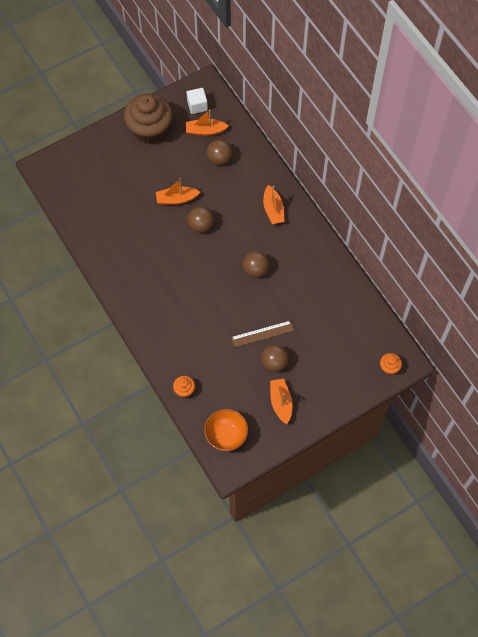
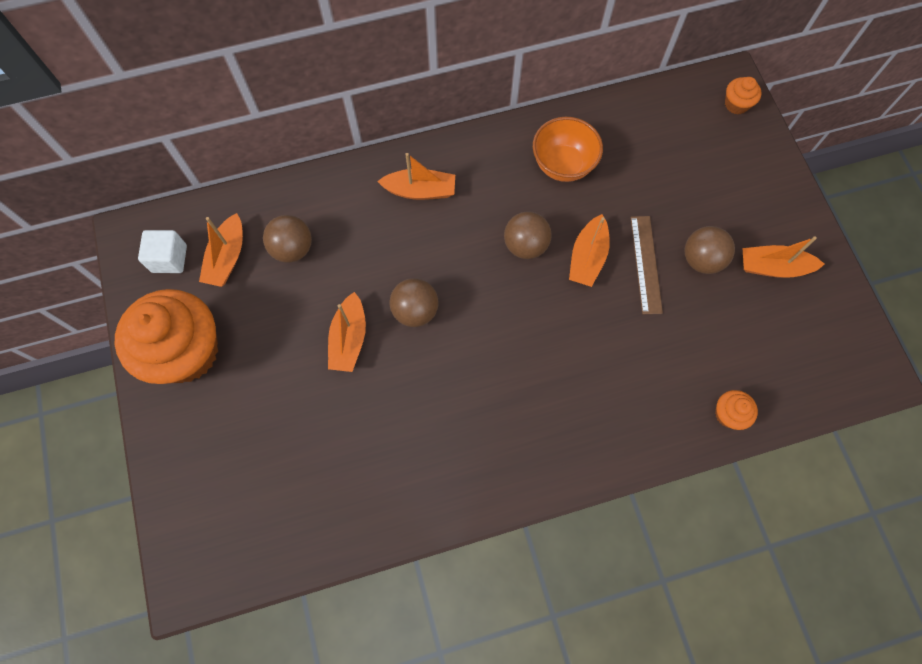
camera: 75 degrees left, 5 degrees up
brown cupcake [124,93,173,144] -> orange cupcake [115,289,218,384]
orange bowl [204,409,248,451] -> orange bowl moved to [533,117,603,182]
none -> orange boat [569,214,610,287]

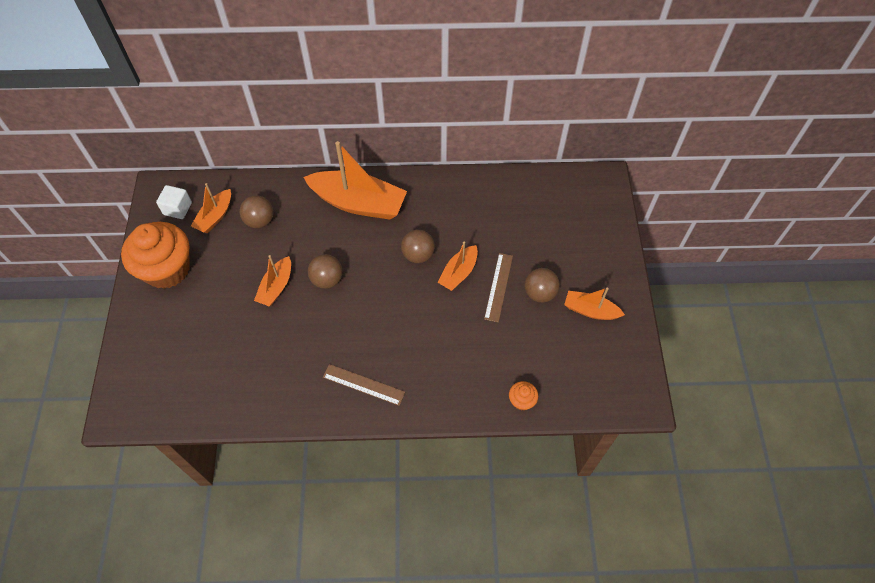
camera: 15 degrees right, 10 degrees down
orange boat [377,153,455,200] -> orange boat [304,141,407,220], size x1.89
orange bowl [533,117,603,182] -> none
orange cupcake [725,77,761,114] -> none
none -> brown ruler [323,364,405,406]

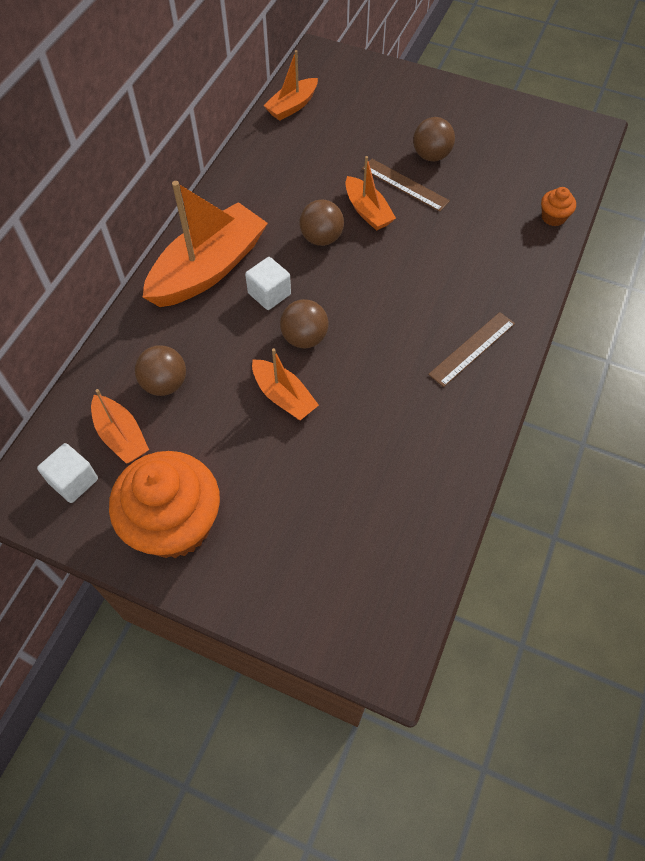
camera: 65 degrees left, 0 degrees up
orange boat [564,287,625,320] -> orange boat moved to [263,50,318,121]
none -> white cube [245,257,291,310]

